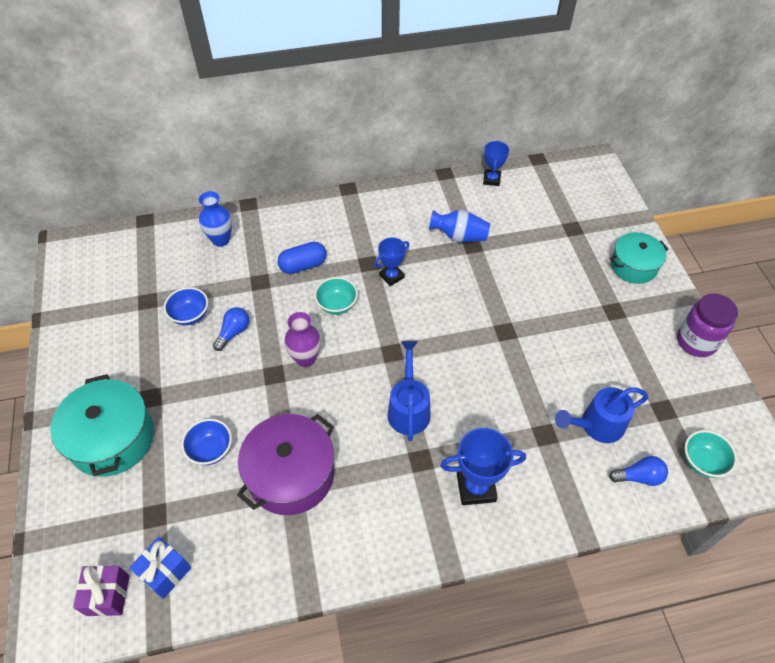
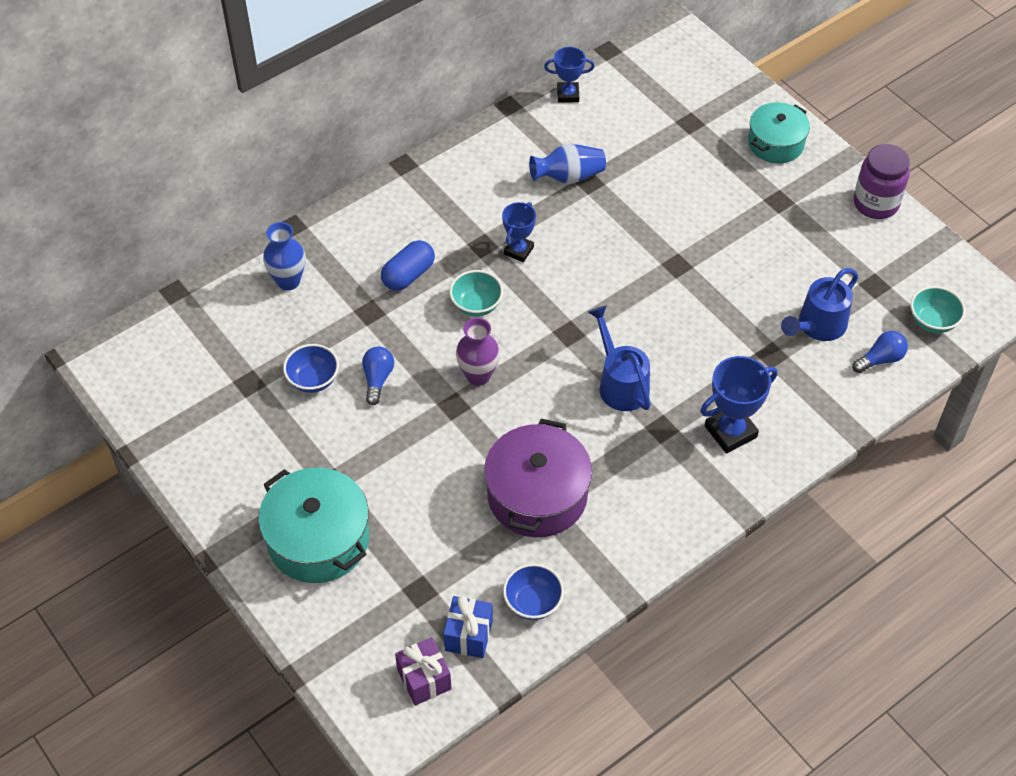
camera: 25 degrees left, 0 degrees up
blue bowl [181,419,232,465] -> blue bowl moved to [503,564,564,620]
blue trophy [483,141,509,186] -> blue trophy turned 75 degrees counterclockwise [544,47,595,102]

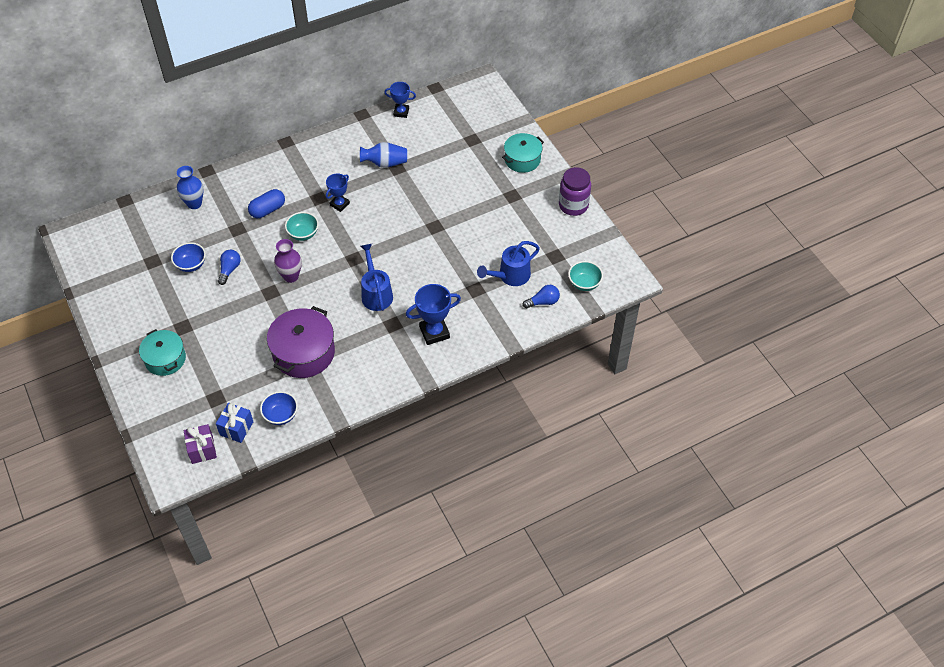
camera: 10 degrees right, 0 degrees up
turquoise pot [258,467,369,583] -> turquoise pot [139,329,186,376], size x0.66

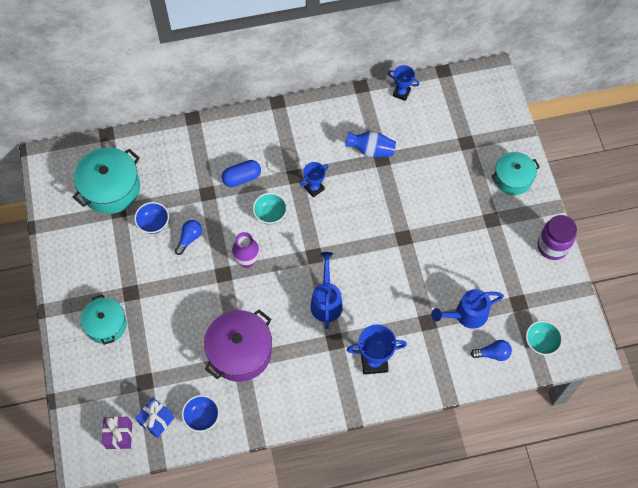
camera: 15 degrees right, 10 degrees up
blue vase [177,166,203,209] -> none
none -> turquoise pot [73,147,140,214]

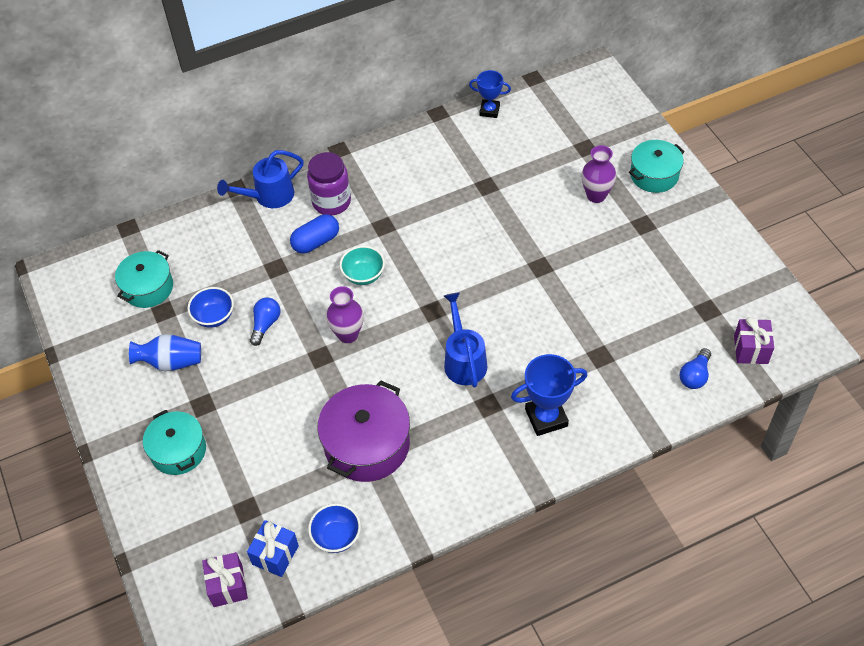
camera: 10 degrees left, 10 degrees down
turquoise pot [73,147,140,214] -> turquoise pot [115,250,173,308], size x0.66
blue trophy [300,162,328,197] -> none
blue vase [345,131,396,157] -> blue vase moved to [129,334,201,371]
blue watering can [431,289,504,329] -> blue watering can moved to [217,150,304,208]
blue light bulb [471,340,512,361] -> blue light bulb turned 135 degrees clockwise [680,348,711,389]
turquoise bowl [526,320,563,355] -> purple gift [734,317,774,364]
purple jar [537,215,577,260] -> purple jar moved to [307,152,351,216]
none -> purple vase [581,145,616,203]

